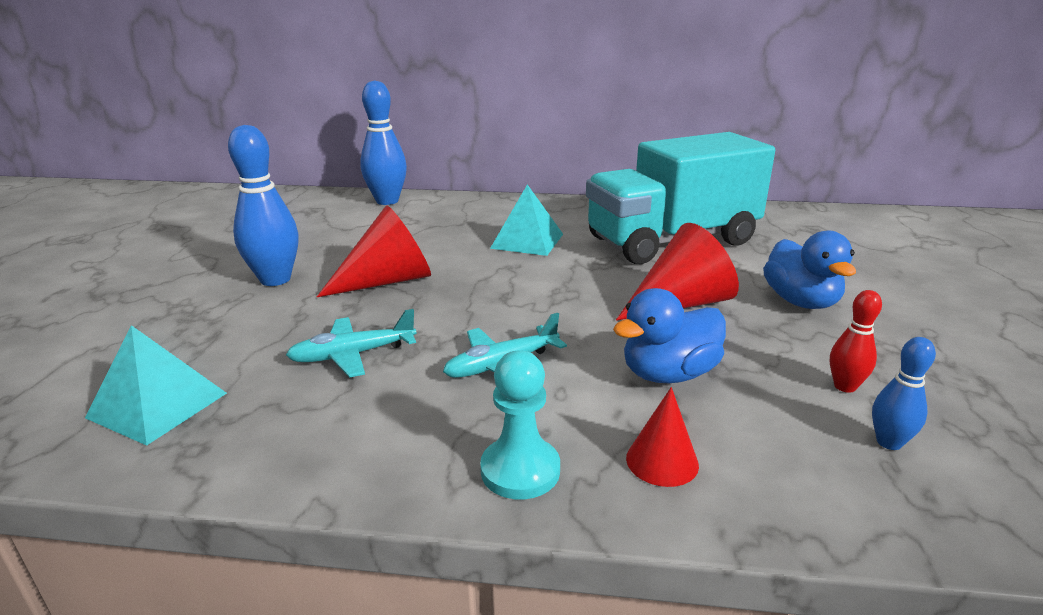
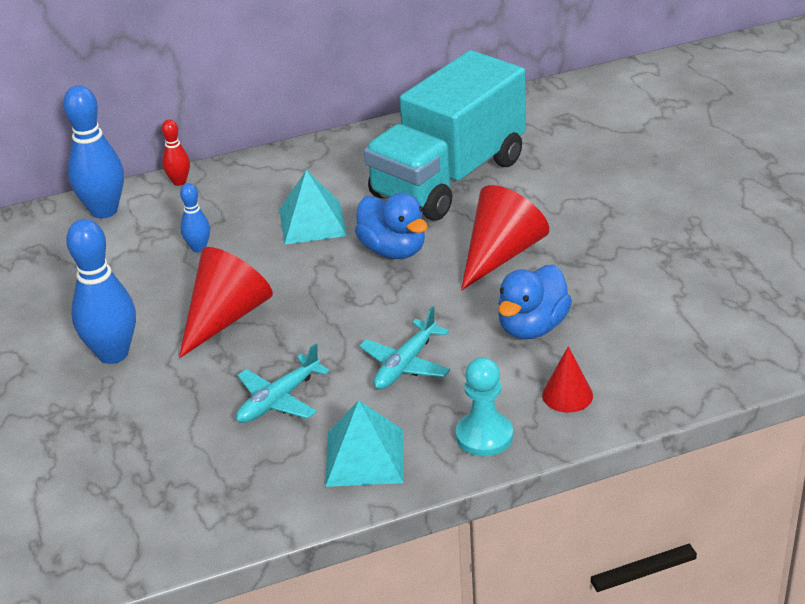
camera: 25 degrees left, 10 degrees up
turquoise pyramid [85,325,227,446] -> turquoise pyramid moved to [325,400,403,487]
blue duck [763,230,856,309] -> blue duck moved to [355,193,428,259]
red bowling pin [830,290,882,393] -> red bowling pin moved to [162,119,190,186]
blue bowling pin [872,337,936,450] -> blue bowling pin moved to [180,183,210,253]

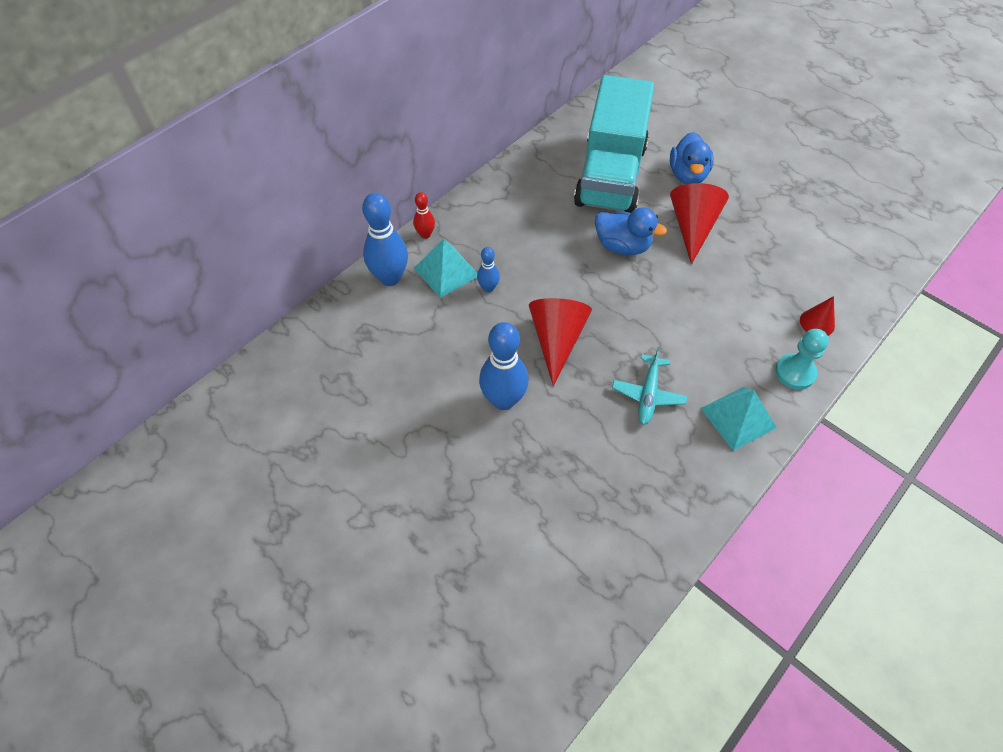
camera: 30 degrees left, 20 degrees up
turquoise pyramid [279,170,347,245] -> turquoise pyramid moved to [414,239,477,298]
turquoise plane [359,306,450,389] -> none
blue duck [498,265,572,339] -> blue duck moved to [670,132,714,184]

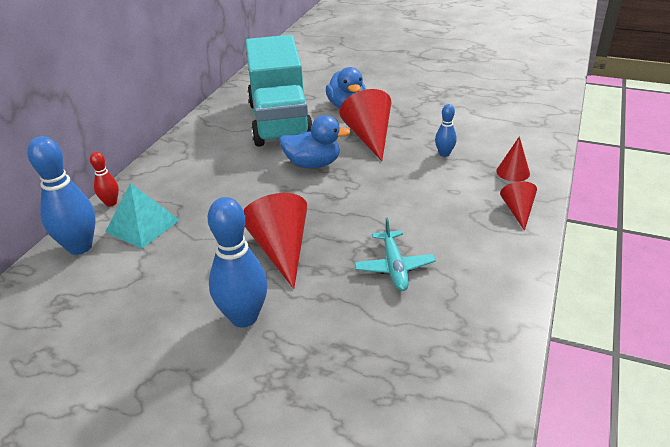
camera: 20 degrees left, 20 degrees down
blue bowling pin [477,247,500,292] -> blue bowling pin moved to [435,104,457,157]
turquoise pyramid [701,387,777,451] -> none
turquoise pawn [775,329,829,390] -> red cone [500,181,537,231]

